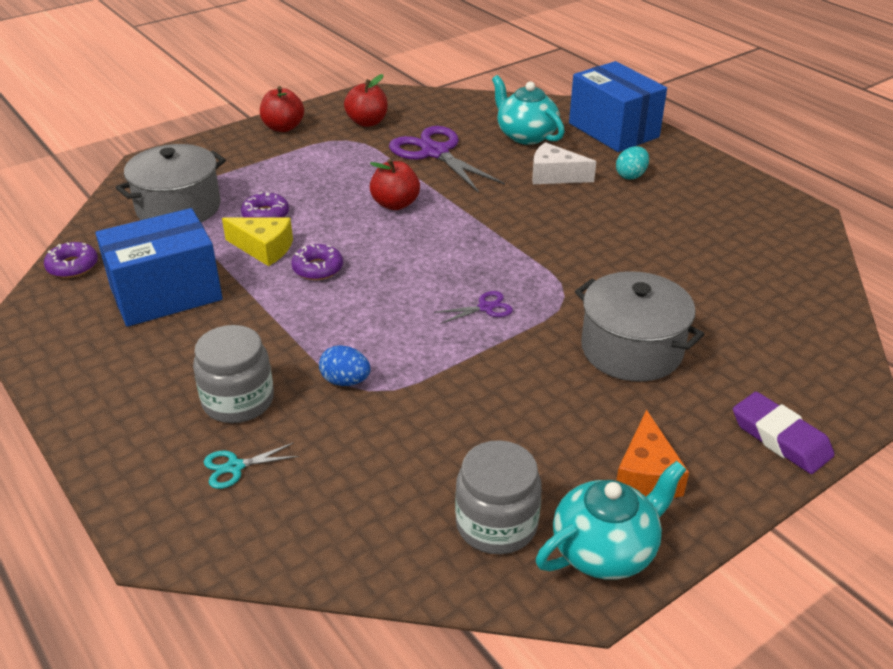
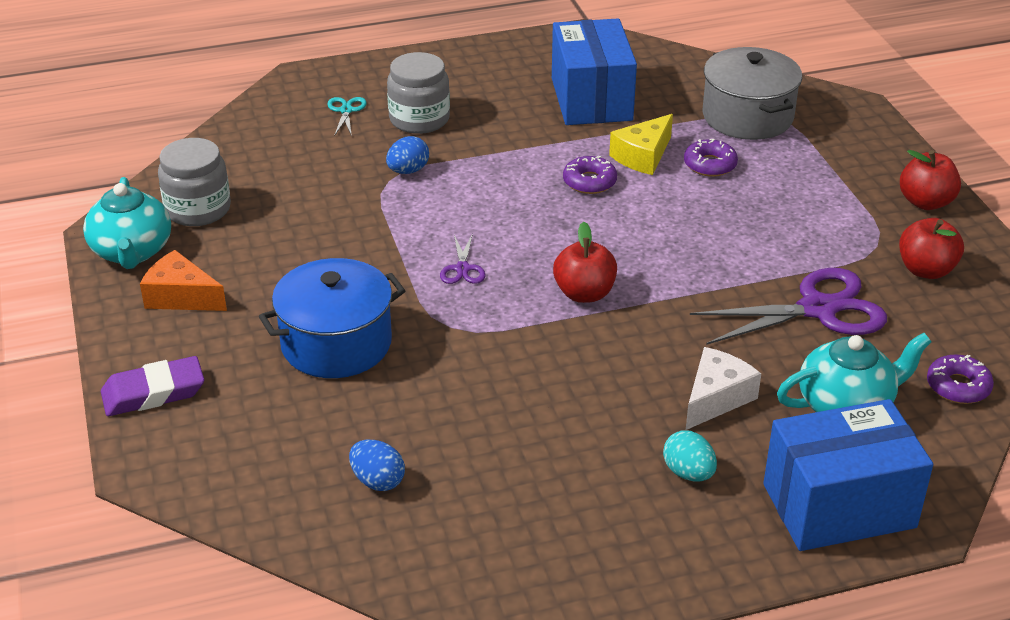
camera: 110 degrees right, 0 degrees up
purple donut [44,242,98,278] -> purple donut moved to [927,354,994,404]
red apple [370,159,420,210] -> red apple moved to [553,222,617,303]
grey pot [575,271,705,382] -> blue pot [259,258,405,378]
none -> blue egg [349,440,405,491]

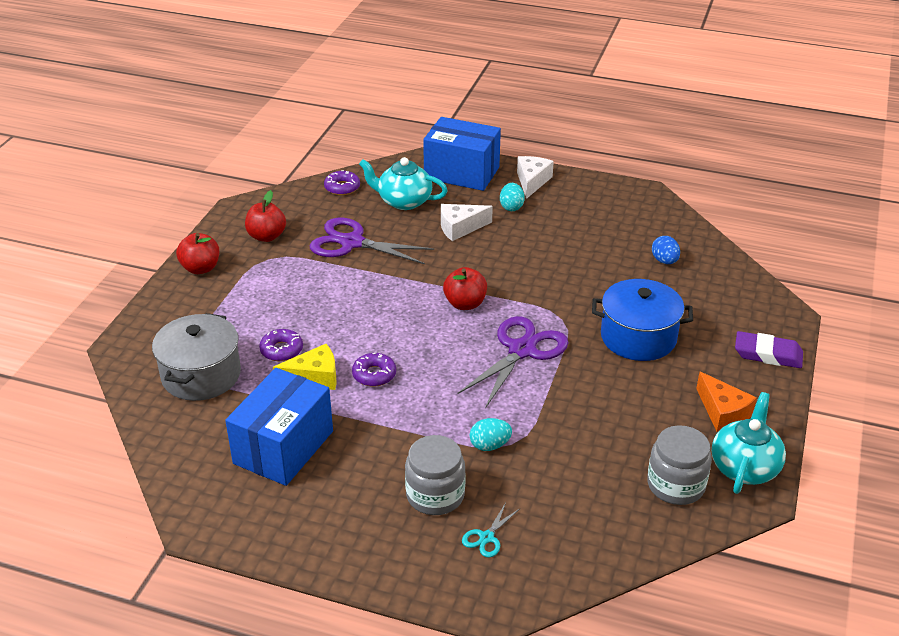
camera: 145 degrees left, 0 degrees up
blue egg [386,136,429,174] -> turquoise egg [470,418,512,451]
purple scissors [440,233,485,284] -> purple scissors [457,316,568,408], size x2.21
none -> white cheese [517,156,554,199]

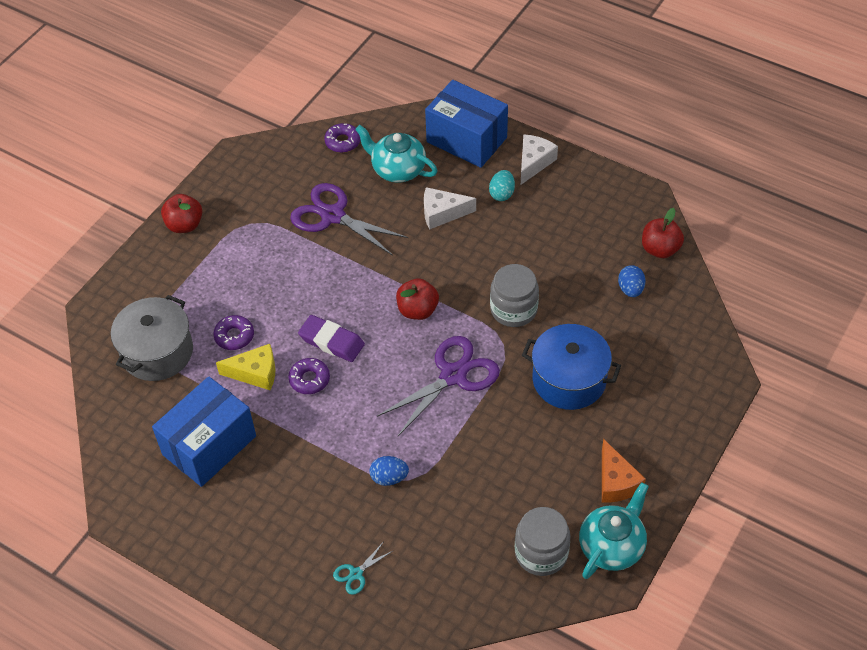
camera: 15 degrees right, 15 degrees up
red apple [245,190,286,242] -> red apple moved to [642,208,684,258]
grey jar [405,435,465,515] -> grey jar moved to [490,264,539,327]
turquoise egg [470,418,512,451] -> blue egg [370,456,409,486]
purple eraser [735,331,803,368] -> purple eraser moved to [298,315,365,362]

